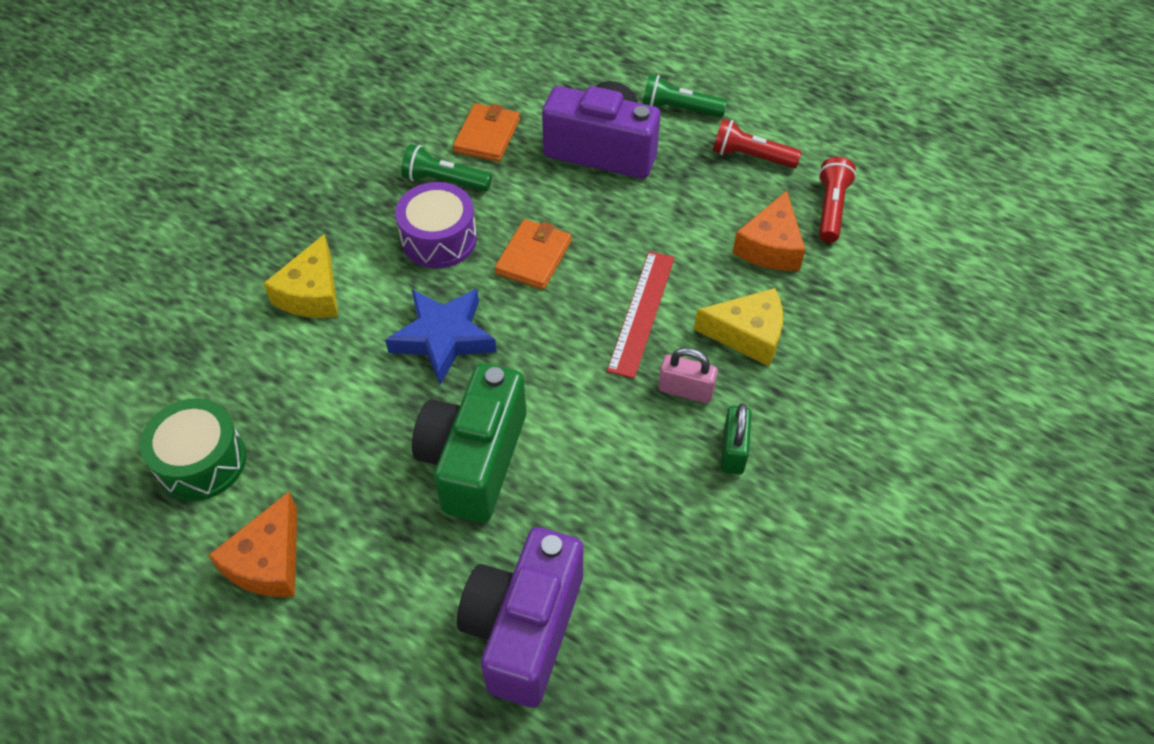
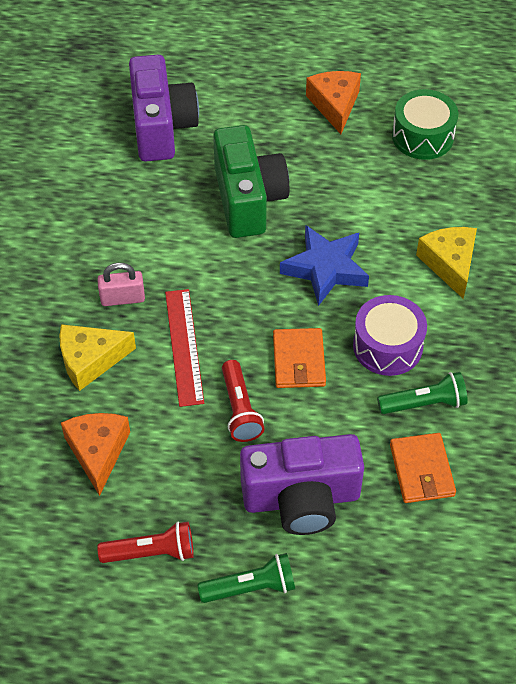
camera: 155 degrees right, 0 degrees up
green padlock [721,403,751,475] -> none
red flashlight [818,157,856,243] -> red flashlight moved to [222,360,265,442]

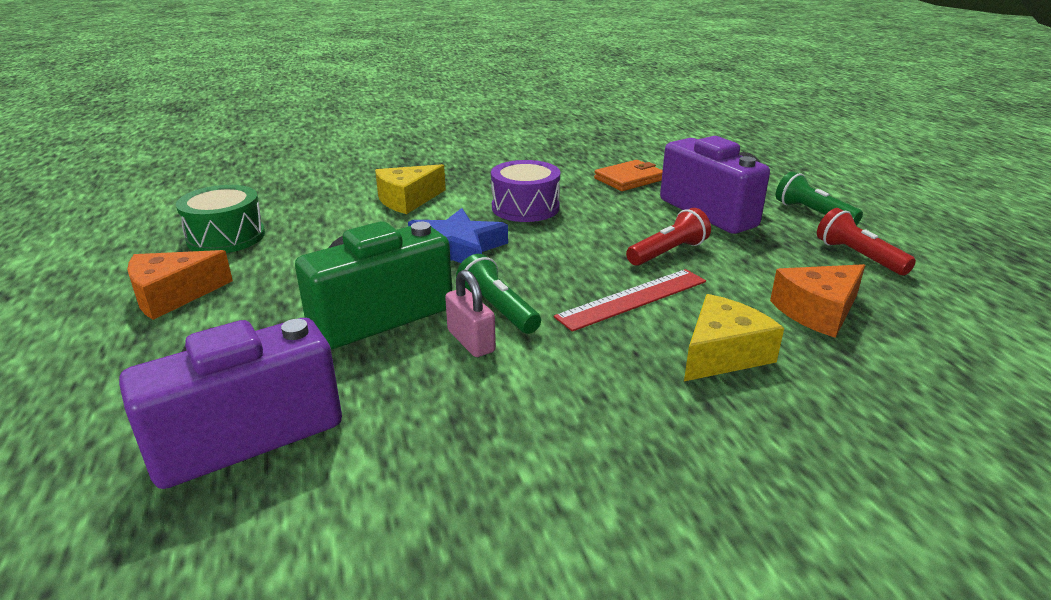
camera: 115 degrees left, 25 degrees down
yellow cheese [59,324,136,391] -> yellow cheese turned 90 degrees counterclockwise [684,294,784,381]
pink padlock [97,263,145,306] -> pink padlock moved to [445,270,496,357]
orange wallet [273,328,326,388] -> none
green flashlight [377,372,468,414] -> green flashlight moved to [456,254,541,334]

